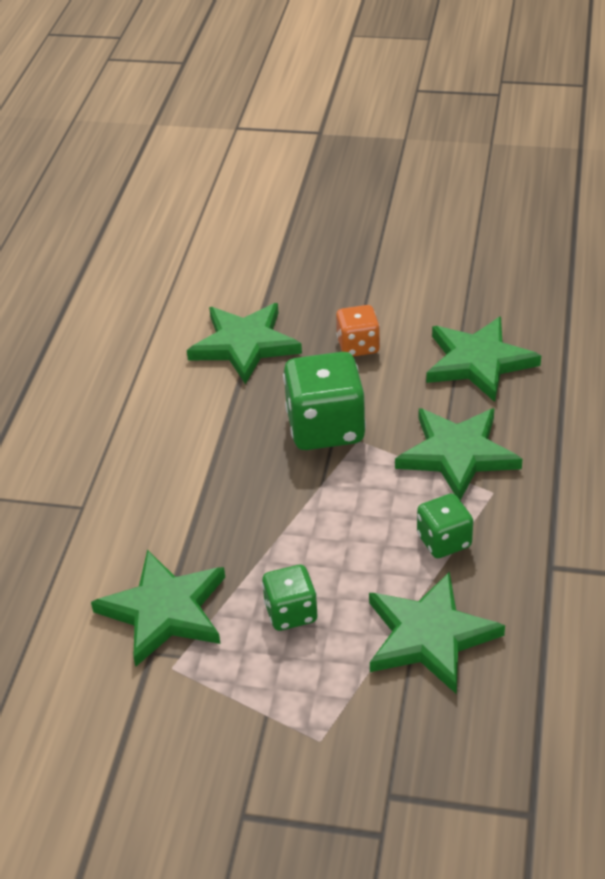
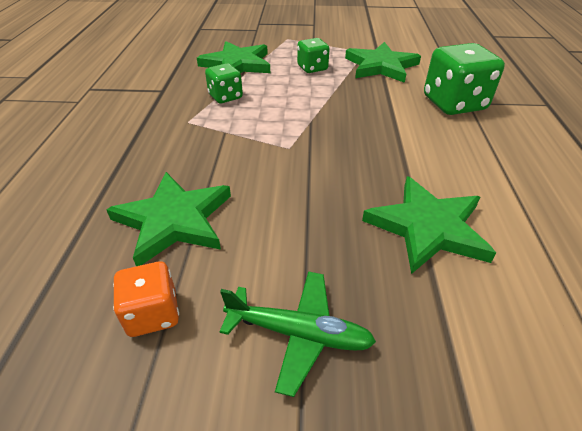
camera: 170 degrees right, 0 degrees up
green dice [283,352,366,450] -> green dice moved to [424,43,505,115]
orange dice [336,305,380,357] -> orange dice moved to [113,261,179,337]
green star [395,408,523,500] -> none
none -> green plane [220,271,376,397]

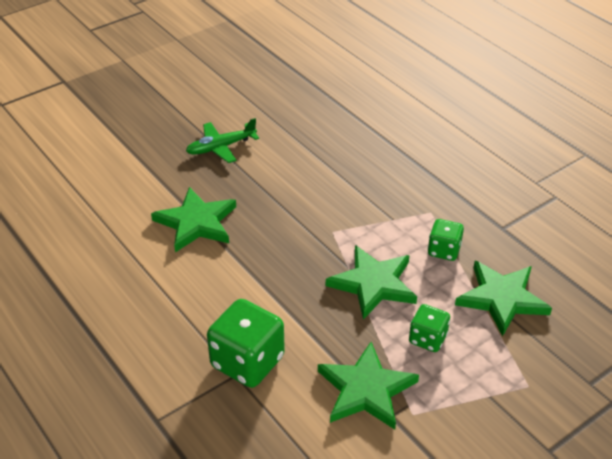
camera: 140 degrees right, 0 degrees up
green star [106,172,231,266] -> green star moved to [326,245,417,320]
orange dice [113,261,179,337] -> none

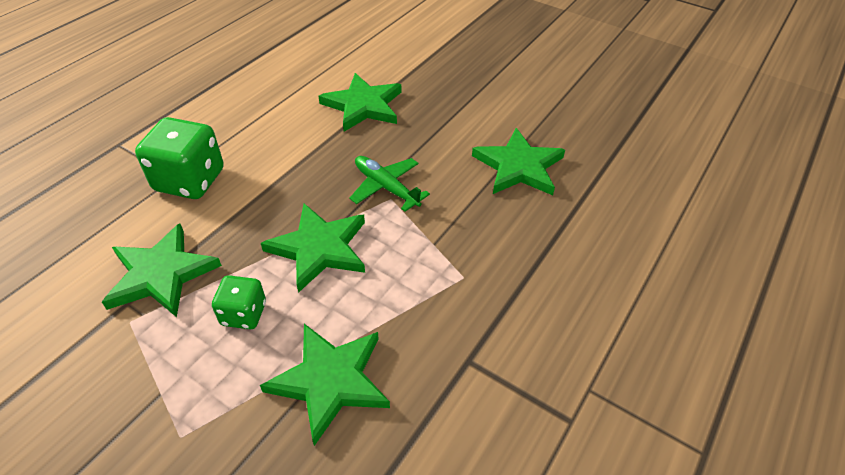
camera: 70 degrees right, 5 degrees up
green plane [186,118,259,163] -> green plane moved to [349,156,430,212]
green dice [428,219,464,261] -> none
none -> green star [472,128,565,195]

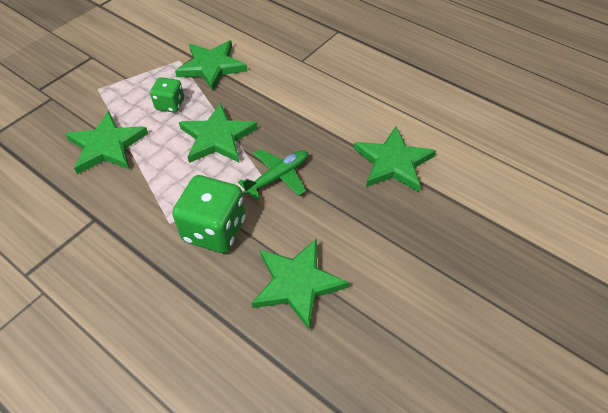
camera: 95 degrees right, 5 degrees up
green dice [135,117,224,199] -> green dice moved to [172,175,246,253]

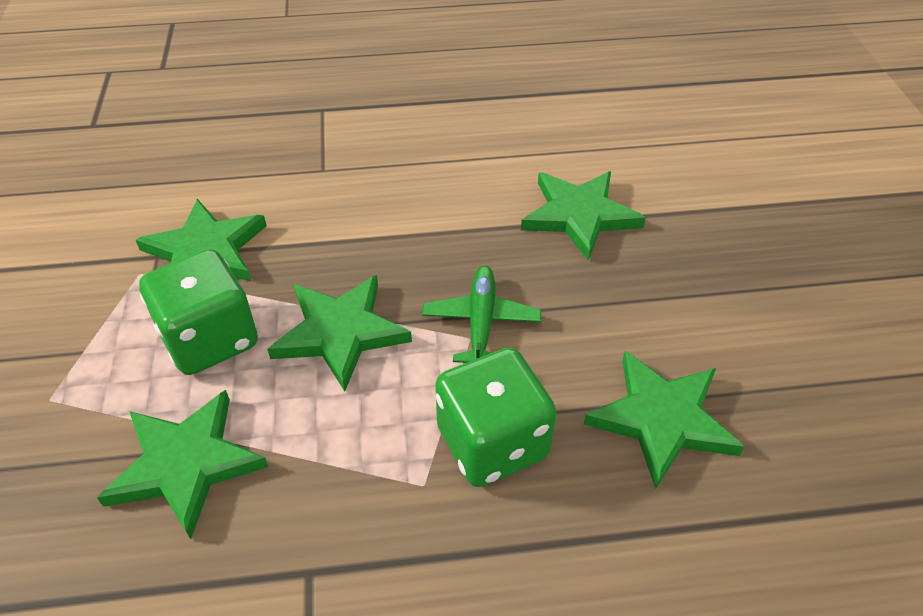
camera: 45 degrees left, 5 degrees down
green dice [150,77,184,113] -> green dice [139,249,258,375], size x1.76

